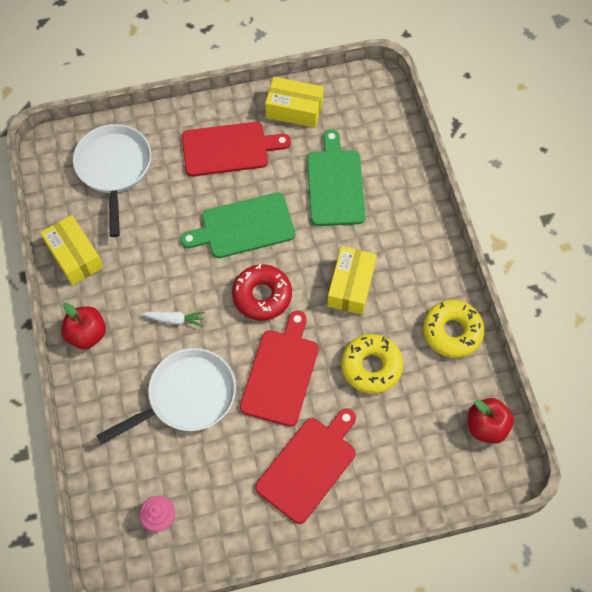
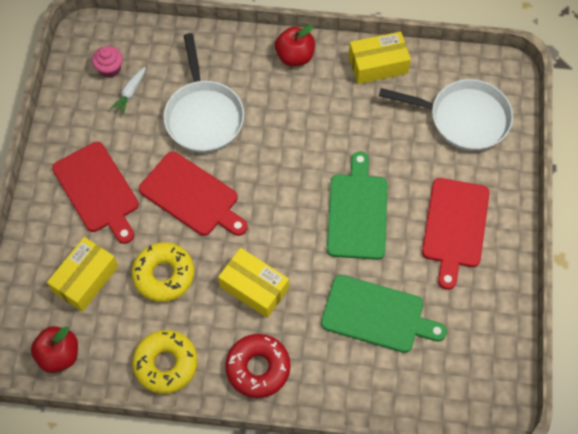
camera: 110 degrees right, 0 degrees up
white carrot [142,312,205,327] -> white carrot moved to [110,67,146,115]
red donut [232,264,292,320] -> red donut moved to [225,334,291,398]
yellow box [265,77,324,128] -> yellow box moved to [47,237,118,312]

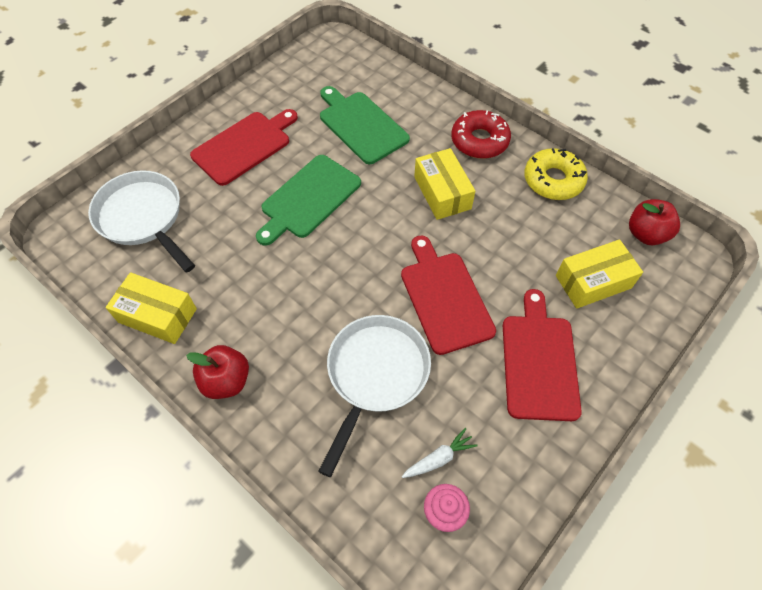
camera: 145 degrees left, 5 degrees down
yellow donut [132,242,194,302] -> none

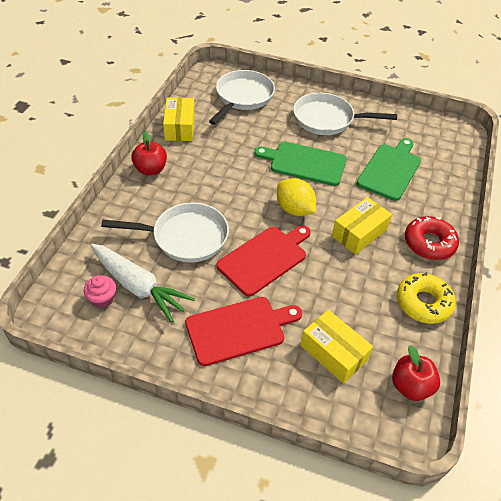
camera: 65 degrees right, 10 degrees down
red cutting board [190,109,298,186] -> white pan [293,93,397,135]
white carrot [402,428,478,478] -> white carrot [91,244,195,323], size x2.17
none -> yellow lemon [277,178,316,216]

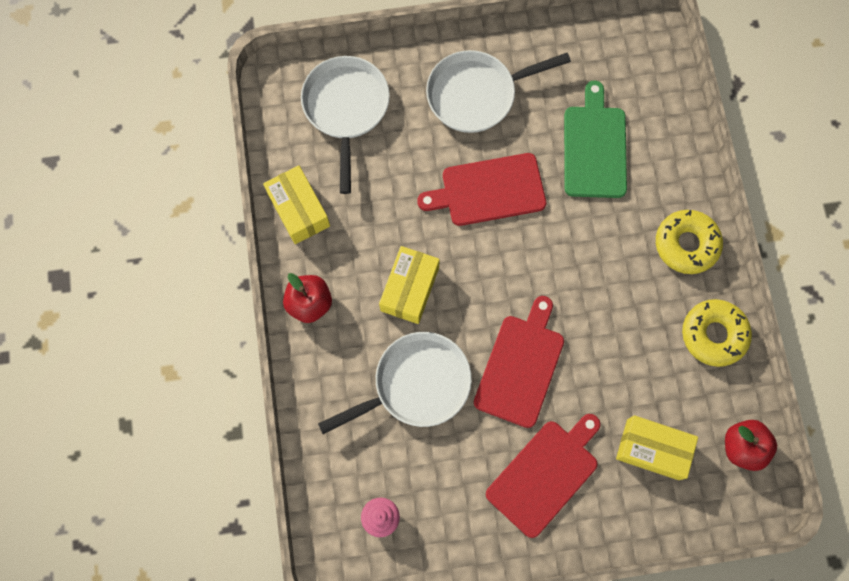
camera: 25 degrees left, 25 degrees up
white carrot [91,244,195,323] -> none
green cutting board [254,142,347,186] -> red cutting board [417,153,546,226]
yellow lemon [277,178,316,216] -> none
yellow box [332,197,392,254] -> yellow box moved to [379,246,440,324]
red donut [405,216,459,260] -> yellow donut [656,210,723,274]

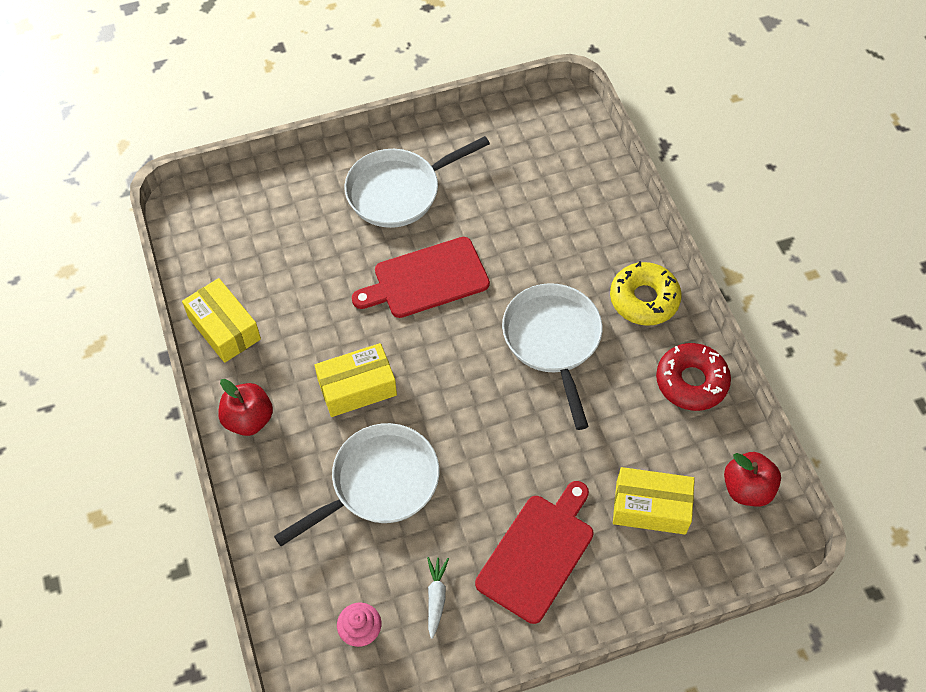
camera: 10 degrees left, 15 degrees down
white pan [301,56,390,194] -> white pan moved to [502,283,603,430]
yellow box [379,246,440,324] -> yellow box turned 60 degrees clockwise [314,343,397,417]
red cutting board [474,296,564,428] -> none
green cutting board [564,80,627,198] -> none
yellow donut [682,299,752,367] -> red donut [656,343,731,411]
none -> white carrot [427,557,449,639]

